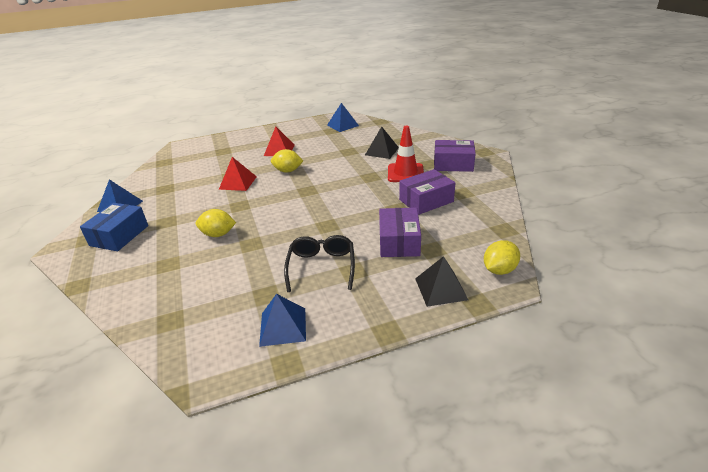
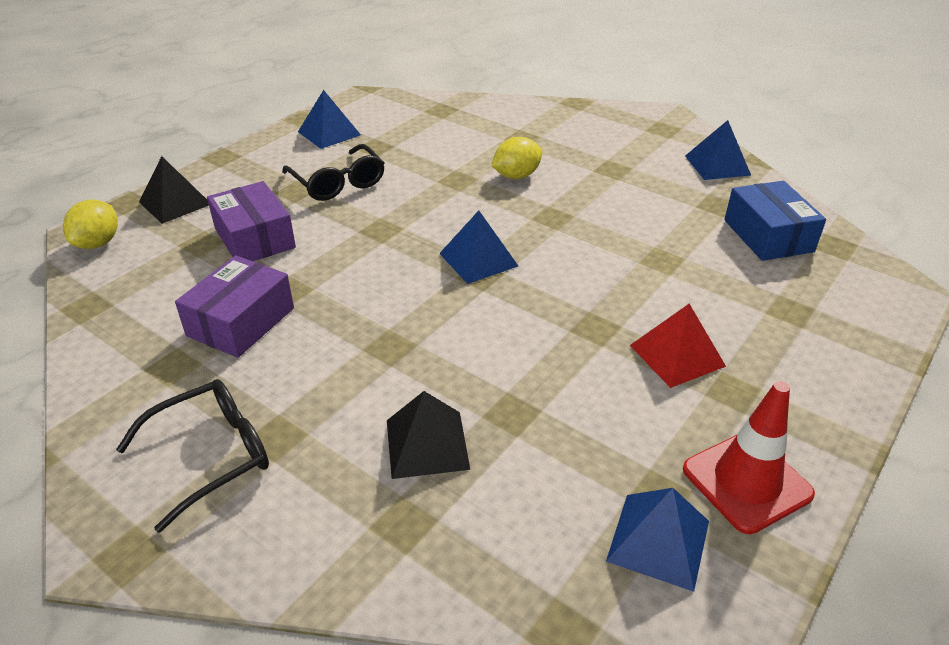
camera: 145 degrees right, 5 degrees up
blue box [80,203,148,251] -> blue box moved to [724,181,826,261]
red pyramid [219,157,257,191] -> none
yellow lemon [271,149,303,173] -> none
red traffic cone [388,126,424,182] -> red traffic cone moved to [683,381,815,534]
purple box [434,140,476,172] -> black glasses [116,379,269,533]
none -> blue pyramid [439,210,518,284]

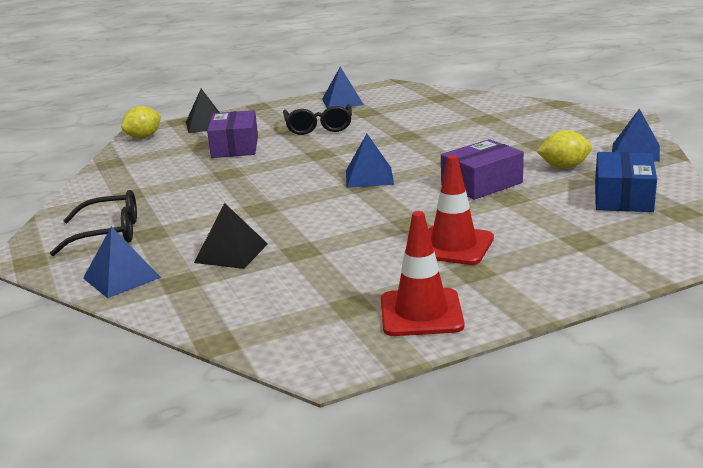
camera: 30 degrees right, 15 degrees down
purple box [175,255,294,358] -> purple box moved to [441,139,524,200]
yellow lemon [491,137,542,179] -> yellow lemon moved to [536,130,592,169]
blue pyramid [606,488,709,592] -> blue pyramid moved to [83,226,161,298]
red pyramid [630,304,726,388] -> red traffic cone [428,155,494,265]

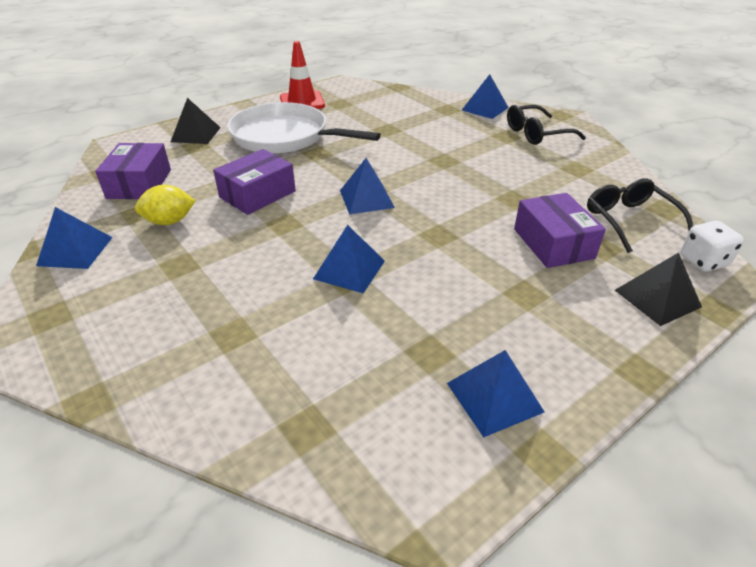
camera: 165 degrees right, 15 degrees up
yellow lemon [121,106,161,139] -> white dice [681,221,744,272]
black pyramid [194,203,268,269] -> black pyramid moved to [171,98,221,144]
black glasses [283,104,352,135] -> black glasses moved to [587,178,693,253]
red traffic cone [428,155,494,265] -> white pan [227,102,381,154]
blue box [595,152,657,212] -> purple box [95,143,171,199]
none -> blue pyramid [313,225,385,293]

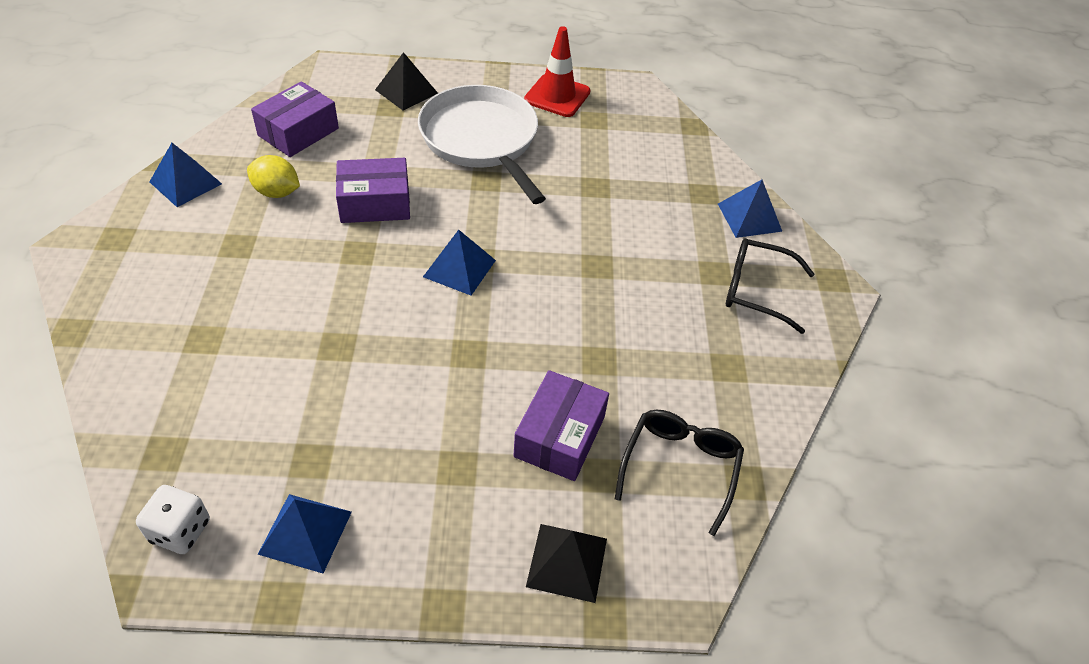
camera: 35 degrees right, 10 degrees up
blue pyramid [313,225,385,293] -> none
white dice [681,221,744,272] -> white dice moved to [136,485,210,554]

